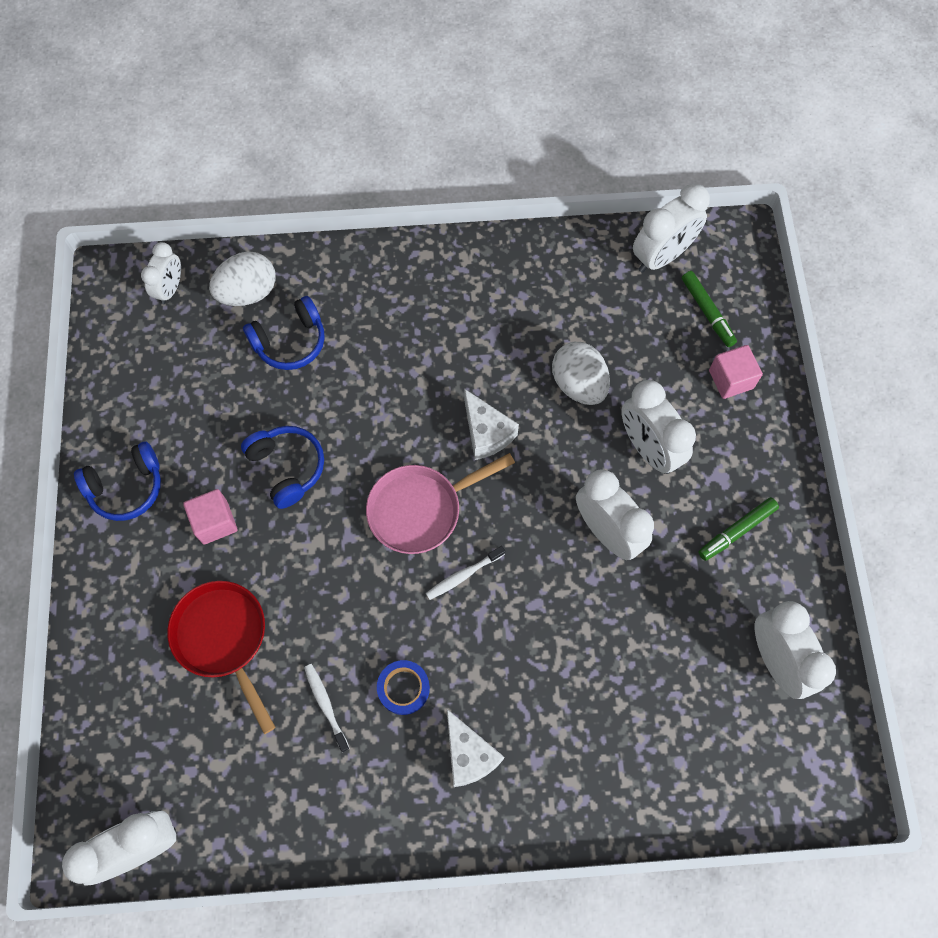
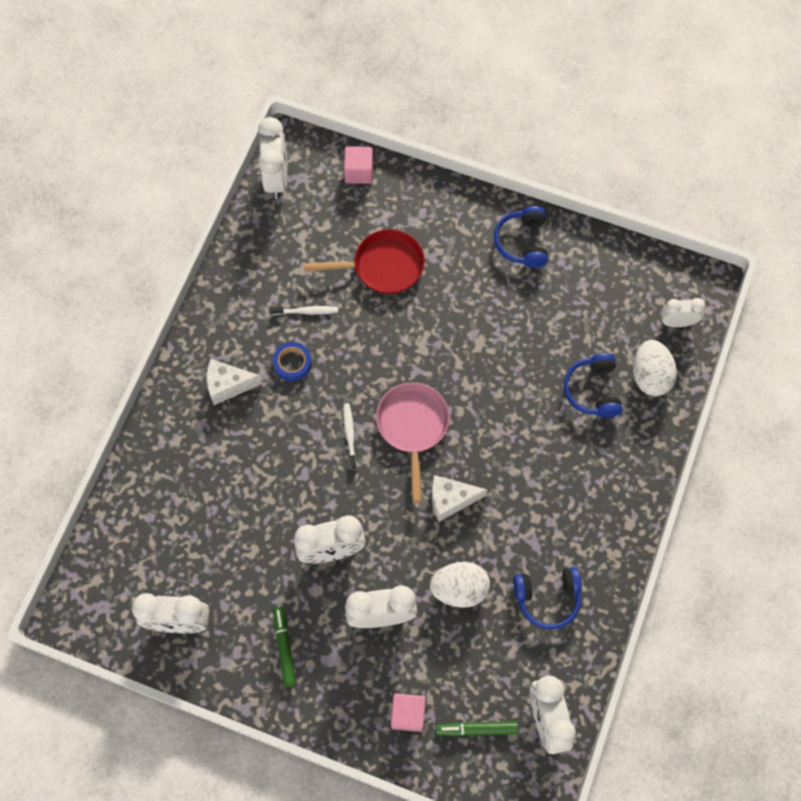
camera: 115 degrees right, 0 degrees up
white clock [141,242,181,304] -> white clock turned 135 degrees clockwise [661,298,705,327]
pink cube [183,489,238,545] -> pink cube moved to [344,146,373,184]
blue headphones [241,426,324,509] -> blue headphones moved to [513,567,582,629]

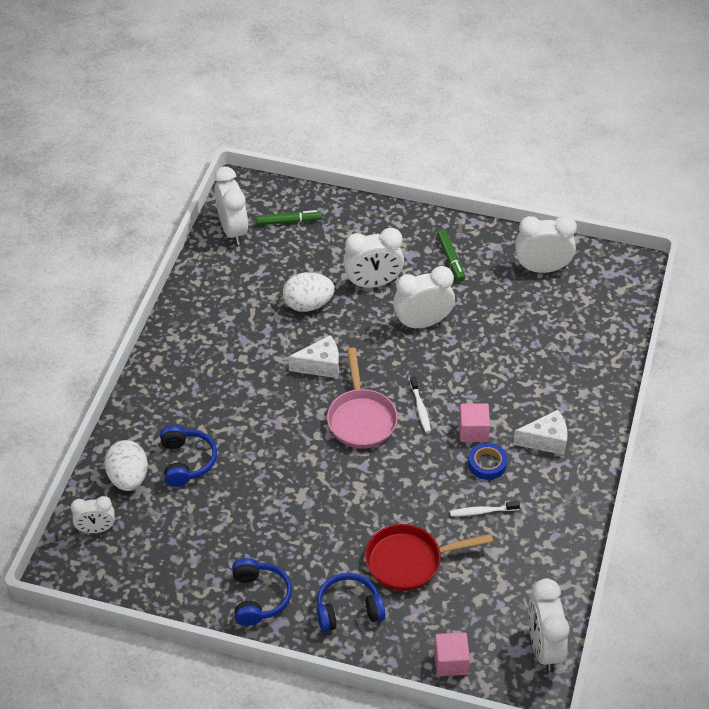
camera: 175 degrees right, 20 degrees down
pink cube [391,693,426,732] -> pink cube moved to [459,403,490,442]
blue headphones [513,567,582,629] -> blue headphones moved to [317,573,385,632]

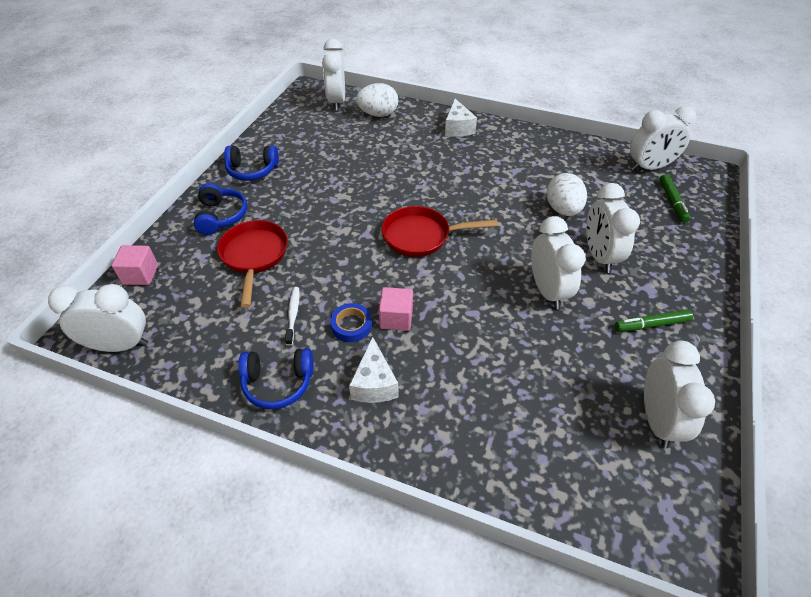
camera: 95 degrees right, 0 degrees up
white clock [71,496,115,533] -> white clock [322,39,345,111], size x1.62
blue headphones [160,425,217,487] -> blue headphones moved to [238,348,313,409]
white cheese [288,335,339,378] -> white cheese moved to [445,99,477,137]
pink pan [327,348,398,449] -> red pan [382,206,498,257]
white toothbrush [410,376,431,433] -> none

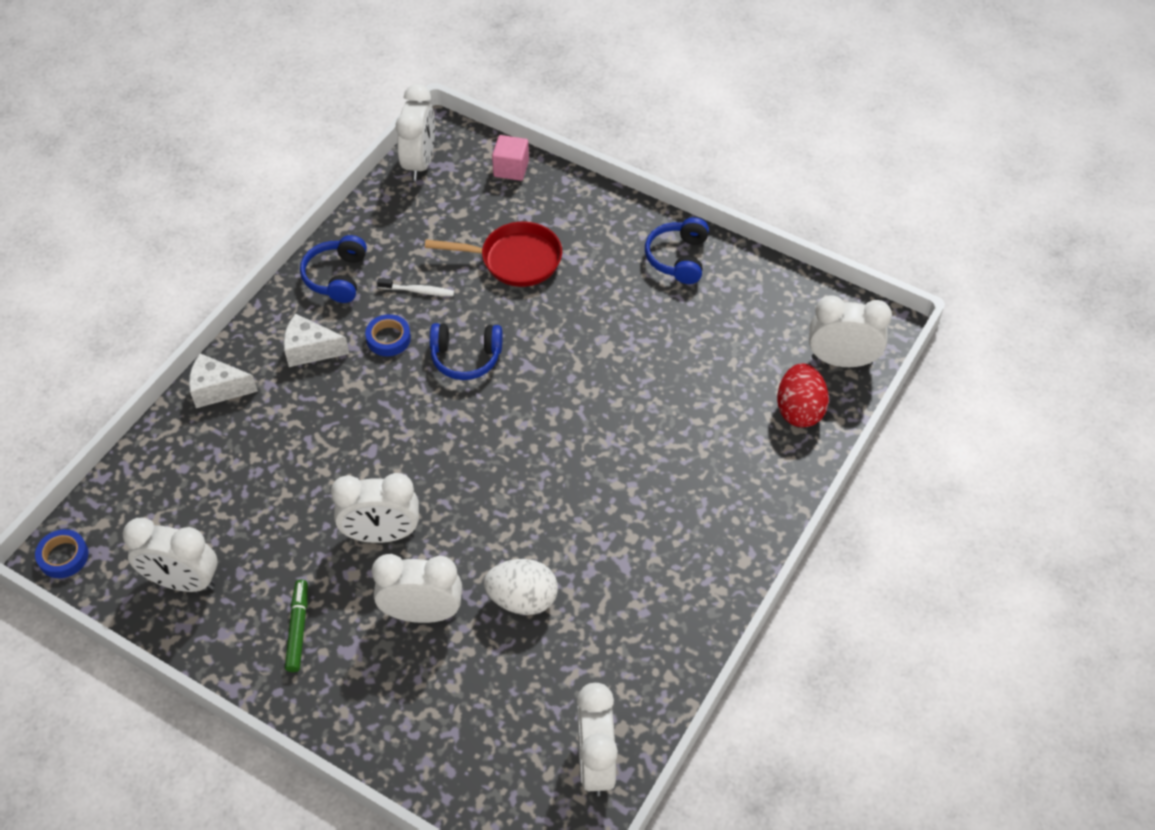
camera: 100 degrees right, 5 degrees up
blue headphones [194,183,248,235] -> blue headphones moved to [430,323,503,380]
white egg [356,83,398,117] -> red egg [777,363,829,427]
pink cube [379,287,413,331] -> none
red pan [382,206,498,257] -> none
white cheese [445,99,477,137] -> white cheese moved to [189,353,258,408]
green marker [659,174,690,223] -> none
none -> blue tape [35,529,88,578]

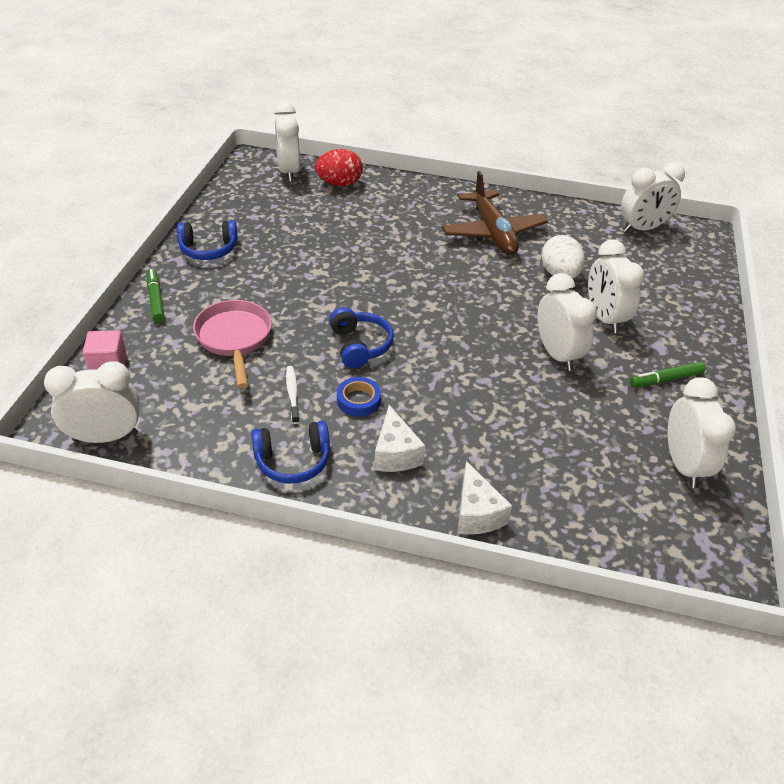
camera: 110 degrees left, 10 degrees down
blue tape [35,529,88,578] -> none
red pan [425,222,562,287] -> pink pan [193,300,272,388]
none -> green marker [147,269,165,322]
none -> brown plane [442,171,548,255]

